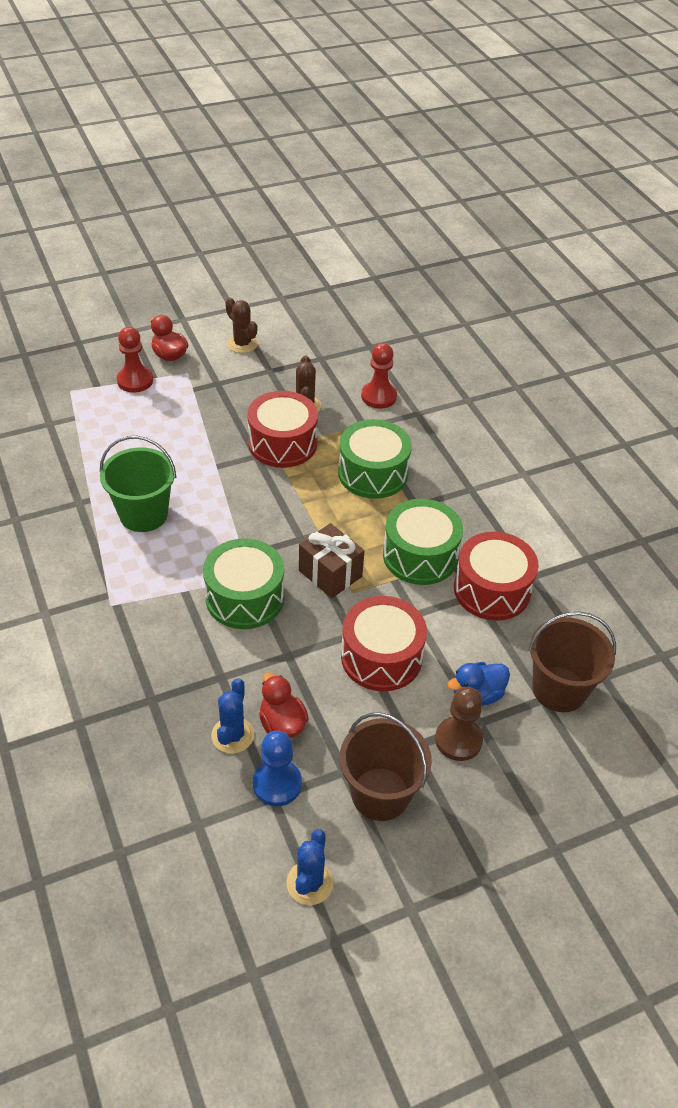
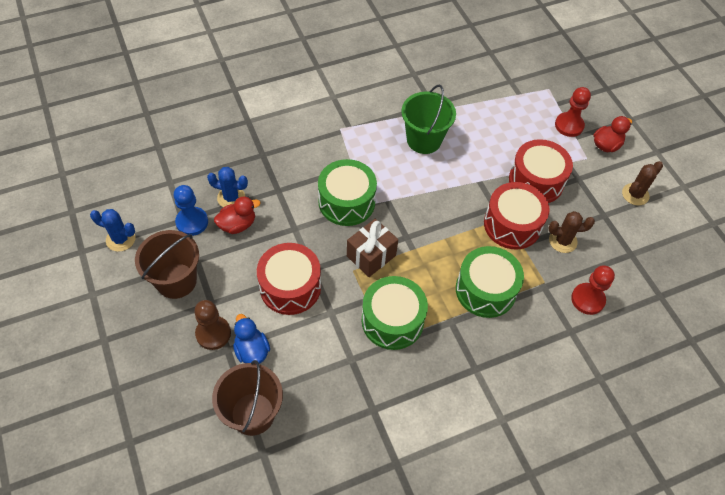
camera: 90 degrees right, 10 degrees up
red drum [454,532,539,621] -> red drum moved to [509,139,573,203]

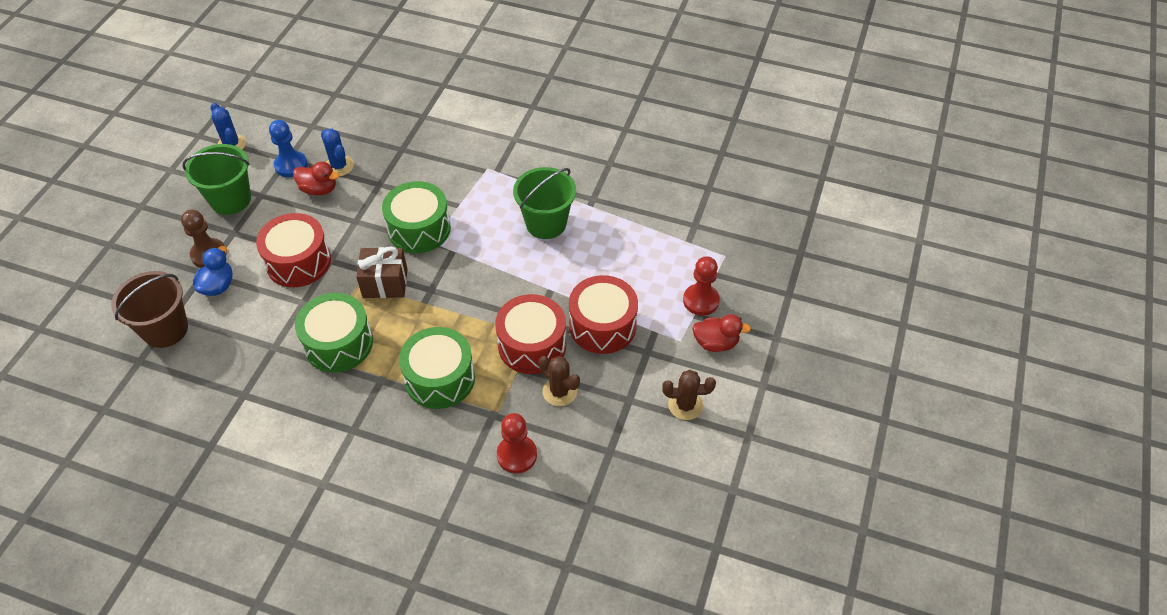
camera: 45 degrees right, 5 degrees down
brown bucket [135,230,199,299] -> green bucket [182,144,251,215]

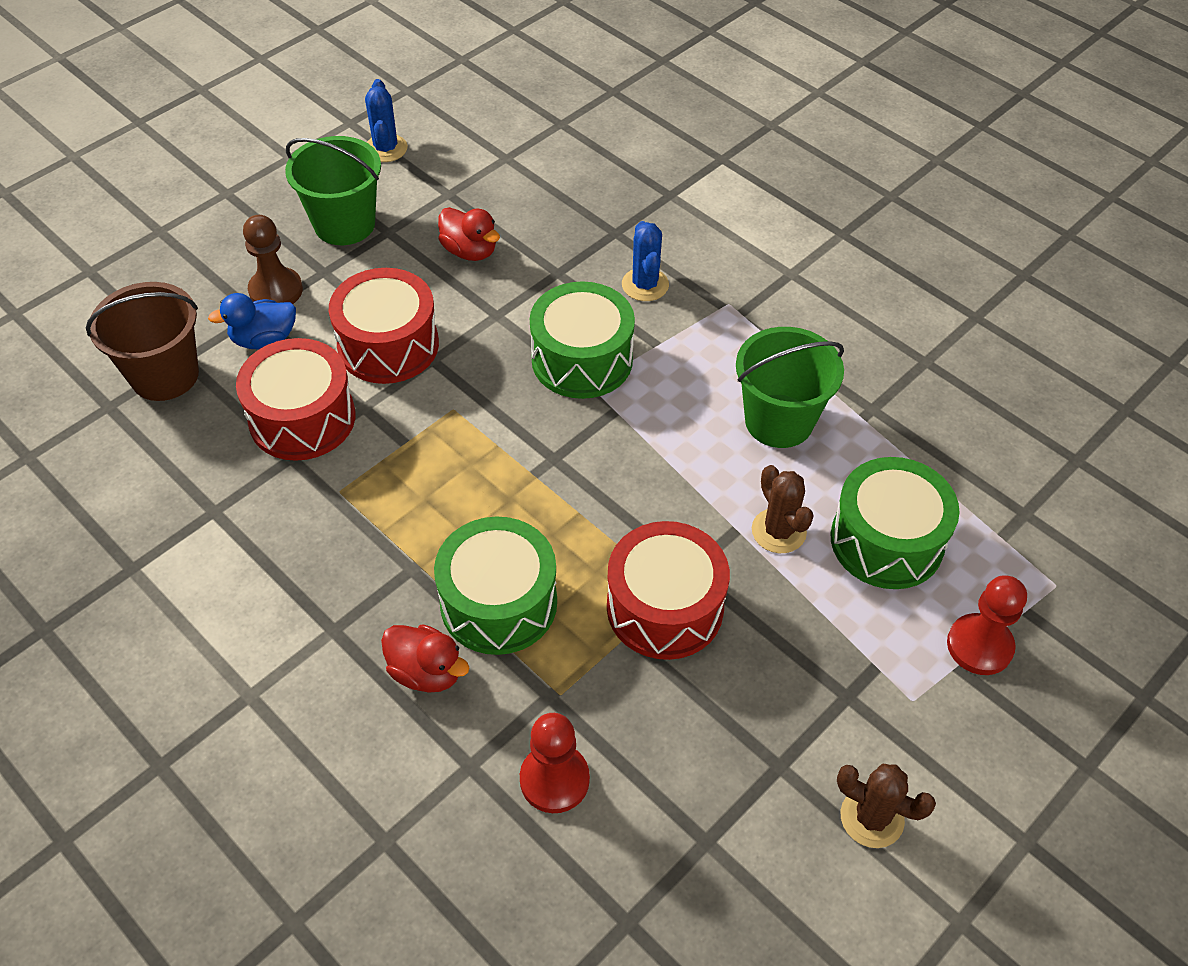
camera: 25 degrees right, 0 degrees up
blue duck [193,246,233,296] -> blue duck turned 150 degrees counterclockwise [208,293,296,349]
blue pawn [269,120,308,177] -> none
green drum [295,293,373,372] -> green drum moved to [830,457,960,589]
blue cactus [321,129,354,176] -> blue cactus moved to [622,221,669,301]
brown gift [356,247,408,298] -> none
brown cactus [538,356,580,406] -> brown cactus moved to [752,465,813,553]
red drum [569,275,638,354] -> red drum moved to [236,338,355,461]
red duck [692,314,751,352] -> red duck moved to [381,625,469,693]

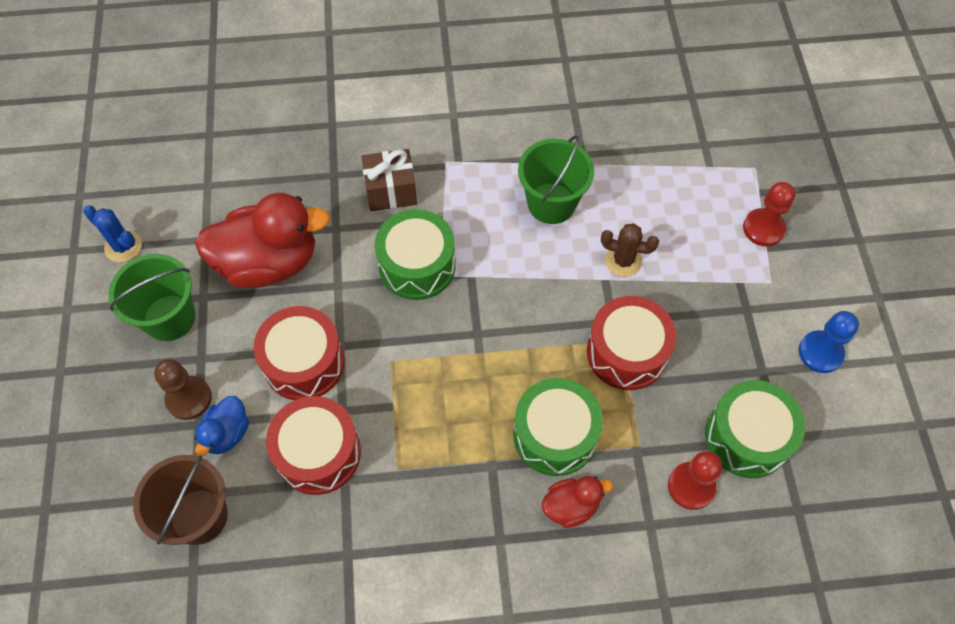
camera: 50 degrees left, 10 degrees up
red duck [438,207,500,261] -> red duck [195,193,330,288], size x2.04
blue cactus [622,221,669,301] -> brown gift [361,149,417,211]
green drum [830,457,960,589] -> green drum moved to [705,380,805,478]
brown cactus [837,764,936,848] -> blue pawn [799,311,859,373]

